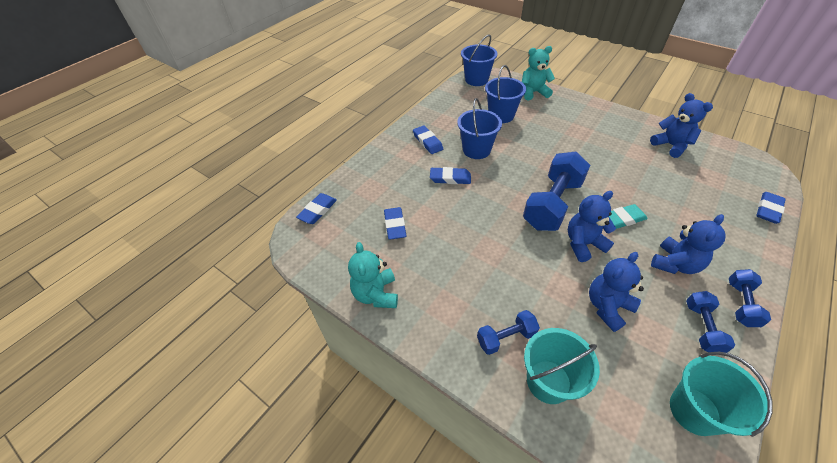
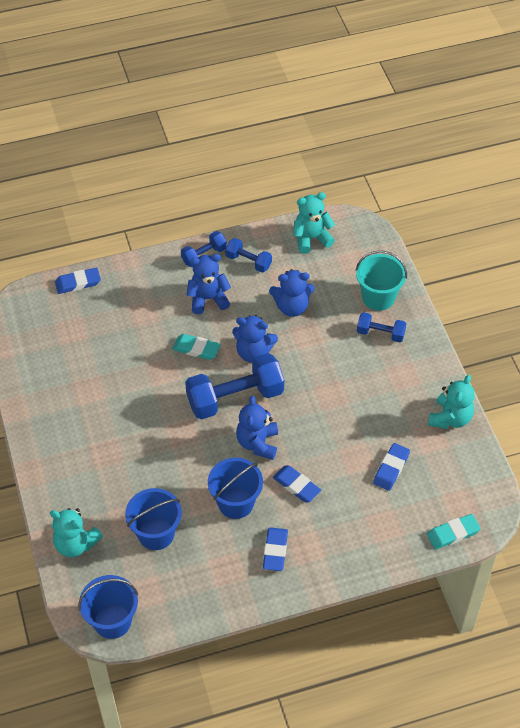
camera: 145 degrees left, 5 degrees up
blue eraser [296,193,337,224] -> turquoise eraser [427,514,481,549]
blue teddy bear [650,93,713,158] -> blue teddy bear moved to [236,396,278,460]
turquoise bucket [670,352,773,437] -> turquoise teddy bear [293,192,335,254]
blue dumbbell [686,291,735,353] -> blue dumbbell turned 75 degrees clockwise [225,238,272,273]

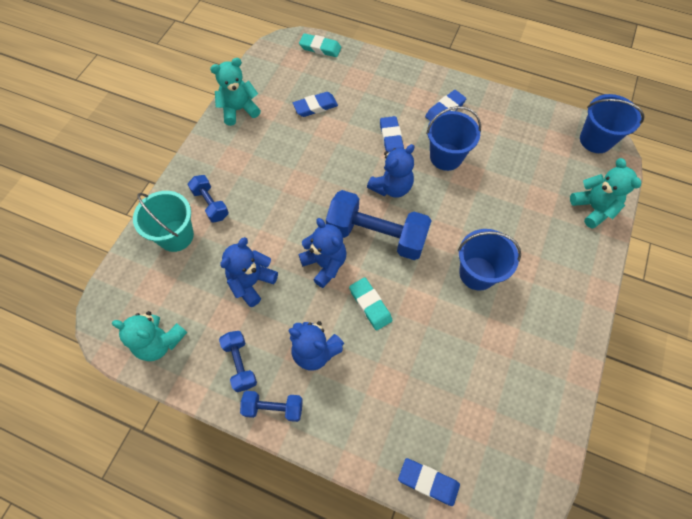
camera: 140 degrees left, 10 degrees up
blue bucket [125,488,182,550] -> blue bucket moved to [458,229,521,291]
blue teddy bear [269,269,315,317] -> blue teddy bear turned 90 degrees counterclockwise [220,237,278,307]

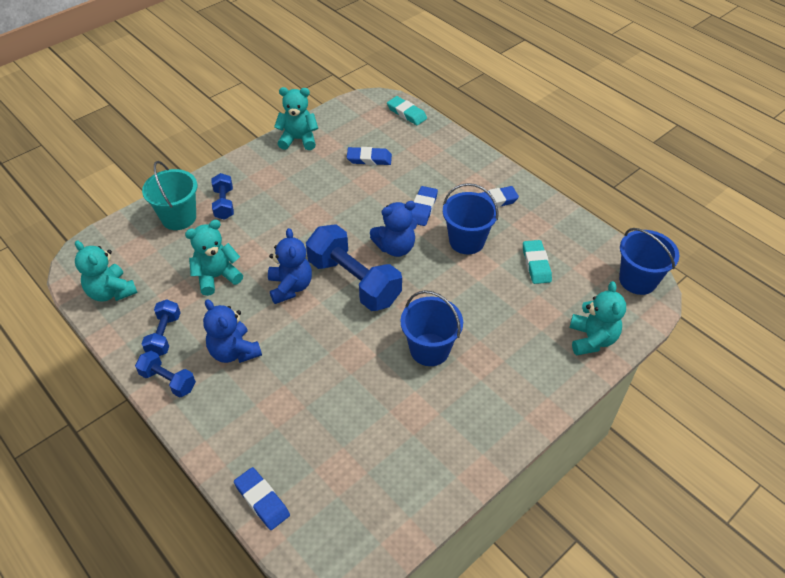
camera: 25 degrees right, 15 degrees down
blue teddy bear [220,237,278,307] -> turquoise teddy bear [185,220,243,296]
turquoise eraser [349,277,392,331] -> turquoise eraser moved to [523,240,552,284]

